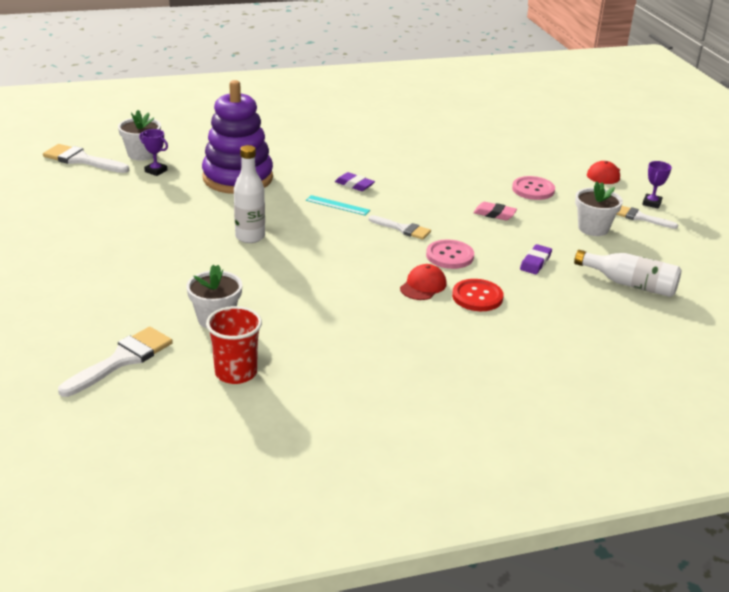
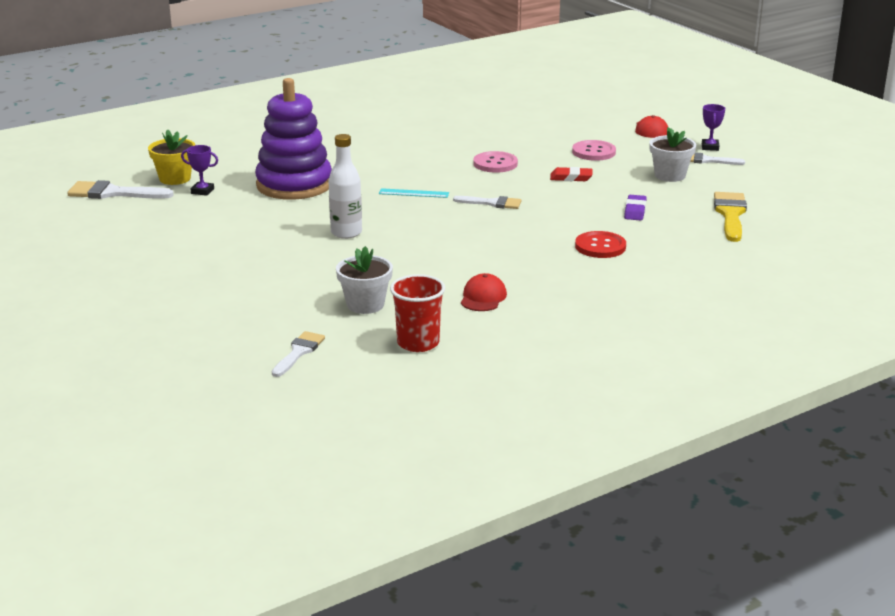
camera: 15 degrees left, 5 degrees down
white brush [58,327,173,397] -> white brush [272,331,325,377], size x0.65
white flower pot [118,110,161,161] -> yellow flower pot [148,129,195,185]
purple eraser [335,172,375,191] -> none
red cap [400,264,447,300] -> red cap moved to [461,273,507,311]
pink button [426,239,474,269] -> pink button moved to [473,151,518,173]
pink eraser [473,202,517,220] -> red eraser [550,167,593,181]
white bottle [574,250,681,297] -> yellow brush [714,192,747,242]

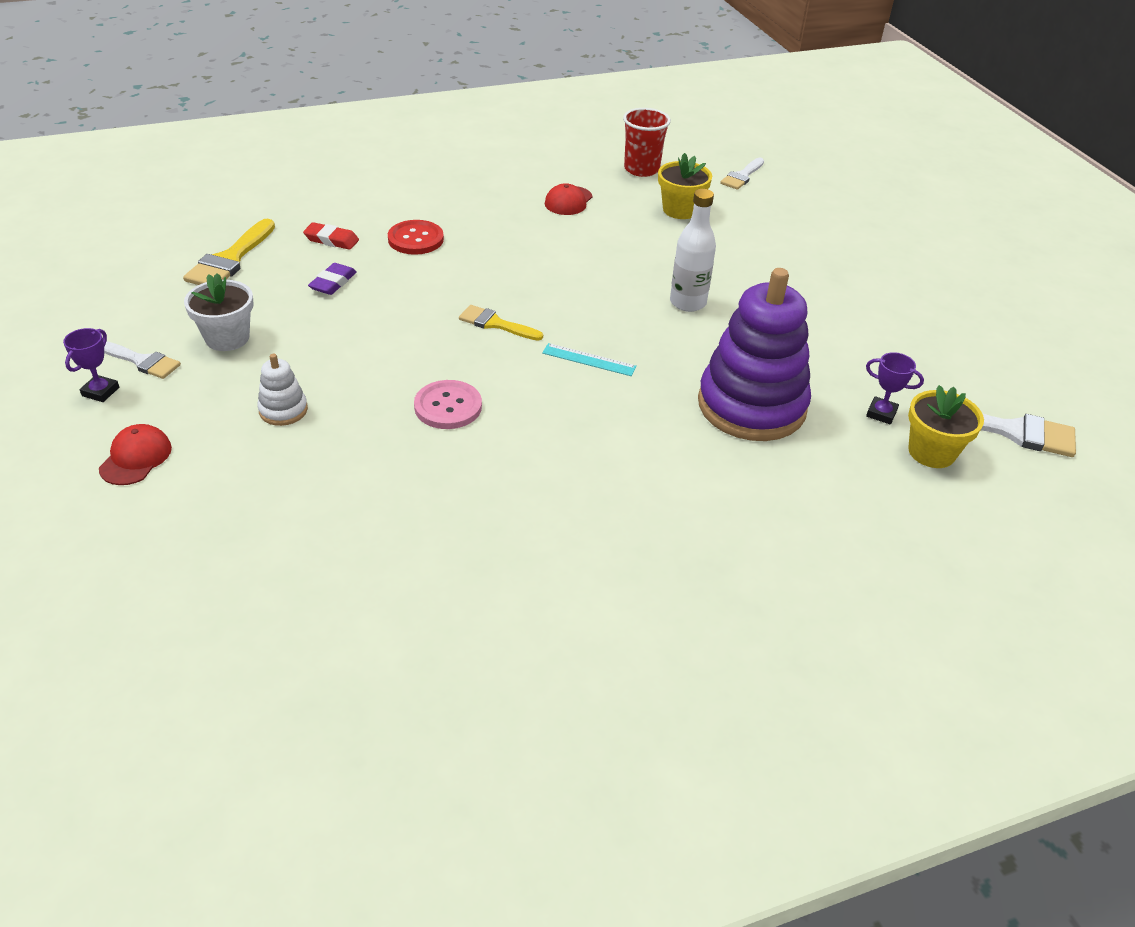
camera: 170 degrees left, 15 degrees up
white flower pot [336,246,393,314] -> yellow flower pot [658,153,712,219]
white brush [453,196,521,209] -> yellow brush [459,305,543,341]
red eraser [550,167,593,181] -> red eraser moved to [303,222,359,250]
pink button [572,140,616,161] -> white stacking toy [257,354,308,426]

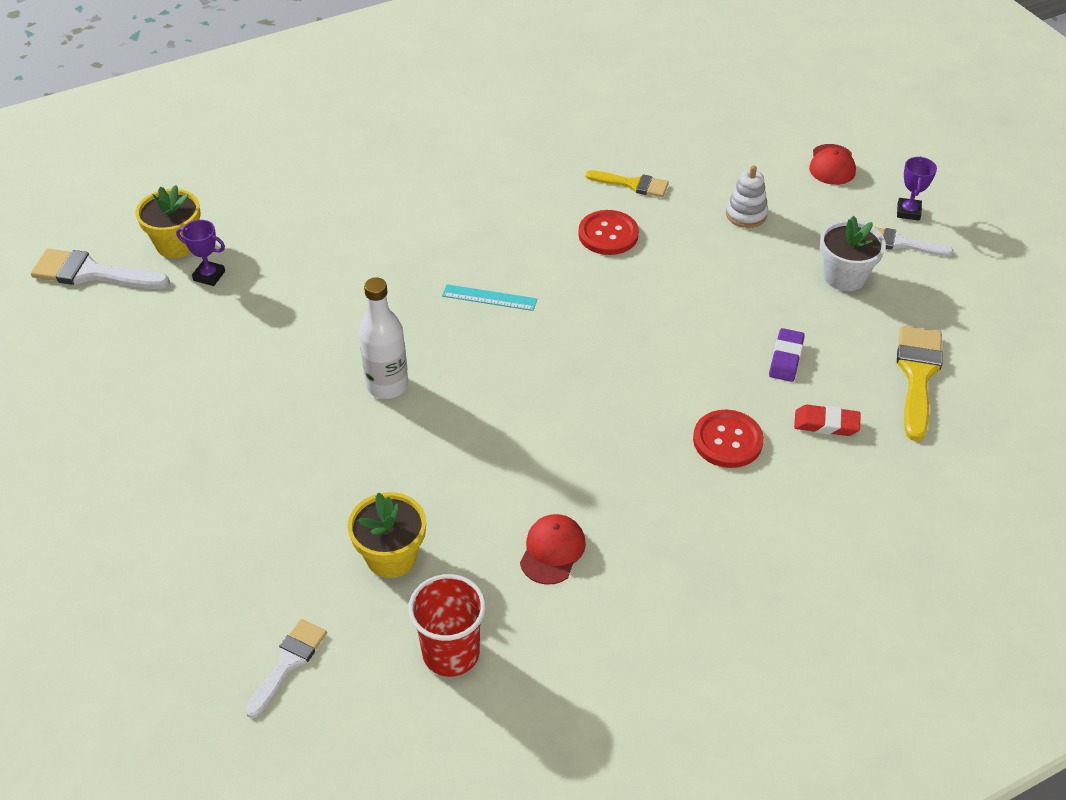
camera: 175 degrees right, 5 degrees up
pink button [414,380,482,429] -> red button [578,210,639,255]
yellow brush [459,305,543,341] -> yellow brush moved to [585,170,669,197]
purple stacking toy [698,268,811,441] -> none

